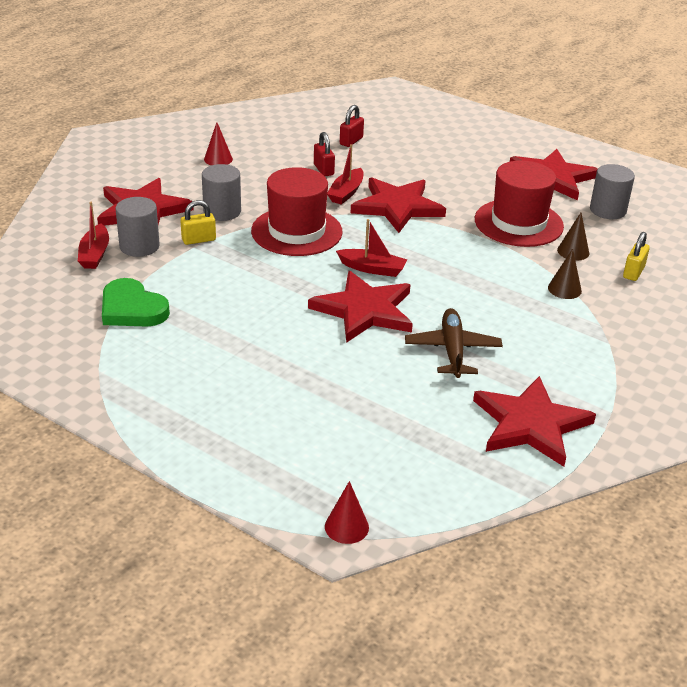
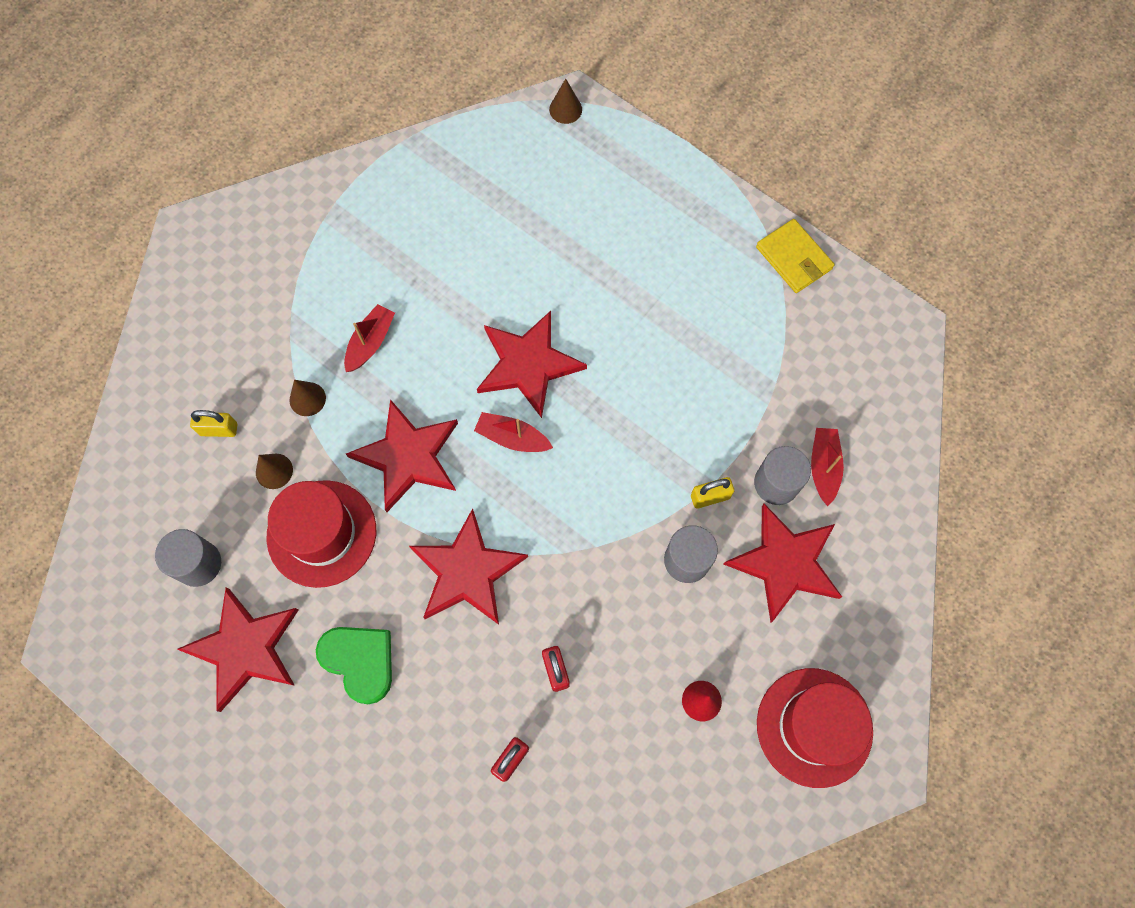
camera: 175 degrees left, 35 degrees up
green heart [102,278,170,327] -> green heart moved to [316,627,392,704]
red hat [251,167,343,256] -> red hat moved to [757,668,873,788]
red cone [325,481,369,544] -> brown cone [549,79,582,124]
red boat [327,144,364,205] -> red boat moved to [344,304,395,372]
brown plane [405,308,503,378] -> none
red star [473,376,596,467] -> red star moved to [346,399,458,512]
yellow padlock [623,232,650,281] -> yellow padlock turned 60 degrees clockwise [190,410,237,437]
none -> yellow wallet [756,219,834,293]

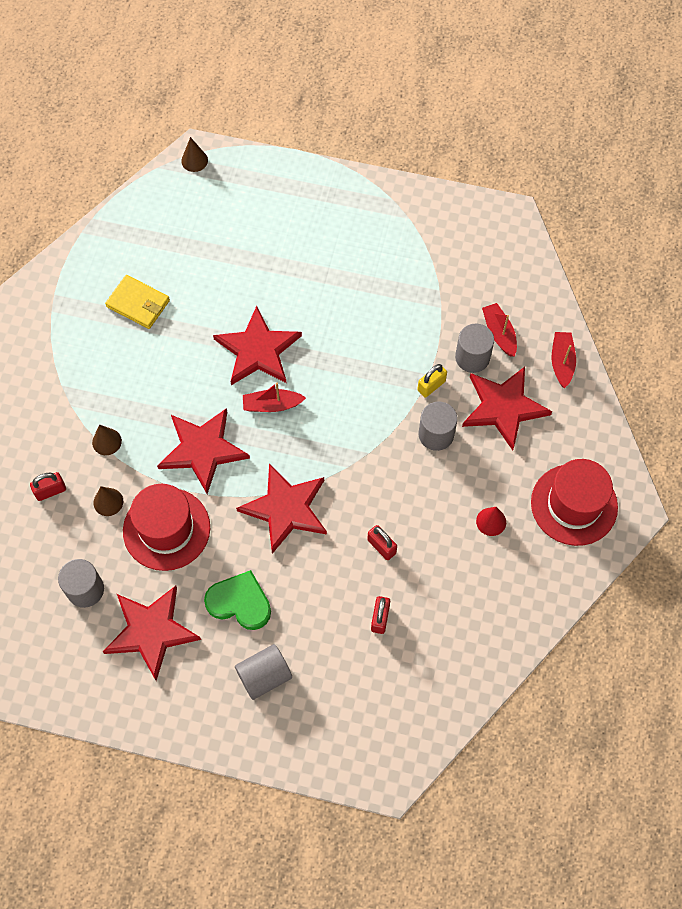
camera: 25 degrees left, 5 degrees down
yellow padlock [190,410,237,437] -> red padlock [30,472,66,501]
red boat [344,304,395,372] -> red boat moved to [551,332,576,388]
yellow wallet [756,219,834,293] -> yellow wallet moved to [105,275,170,329]
none -> grey cylinder [235,644,292,700]

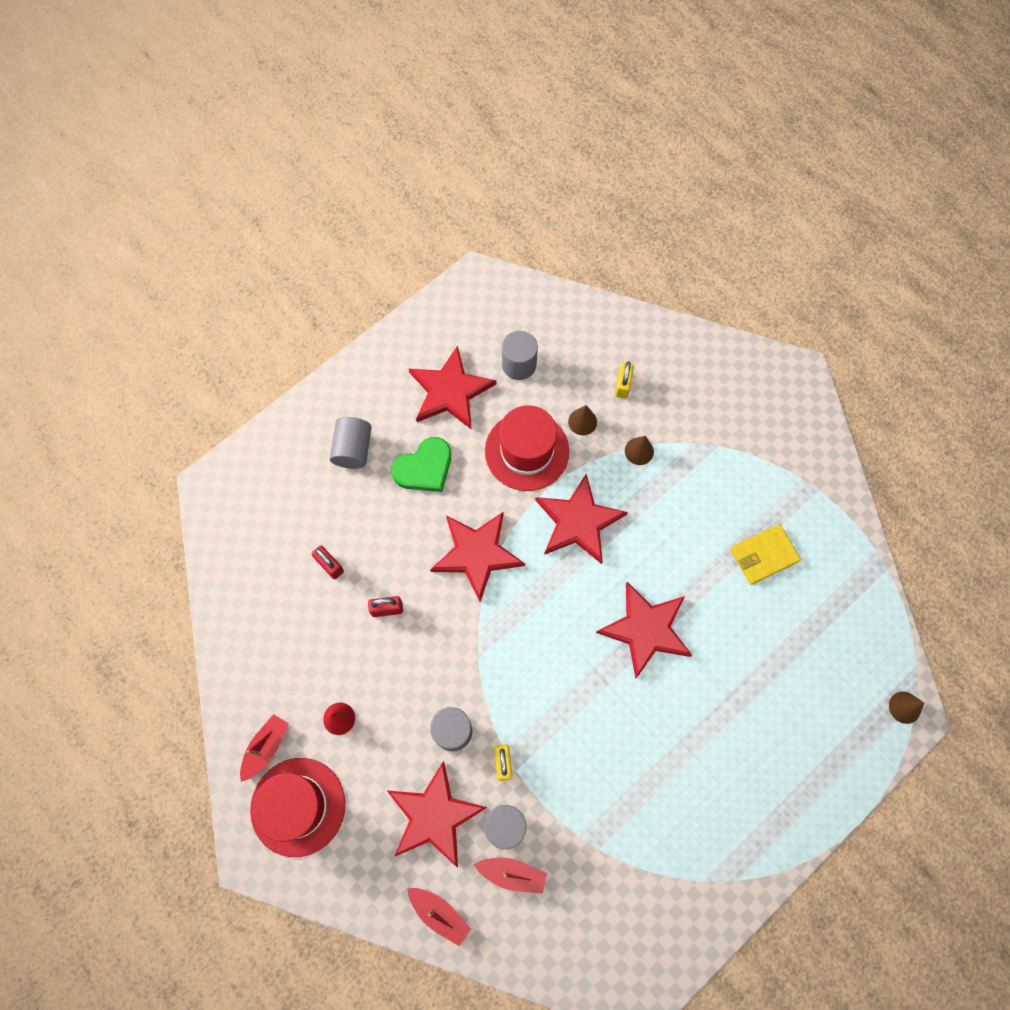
camera: 125 degrees right, 5 degrees up
red padlock [30,472,66,501] -> yellow padlock [615,361,634,398]
red boat [243,382,306,412] -> red boat moved to [240,714,289,782]

